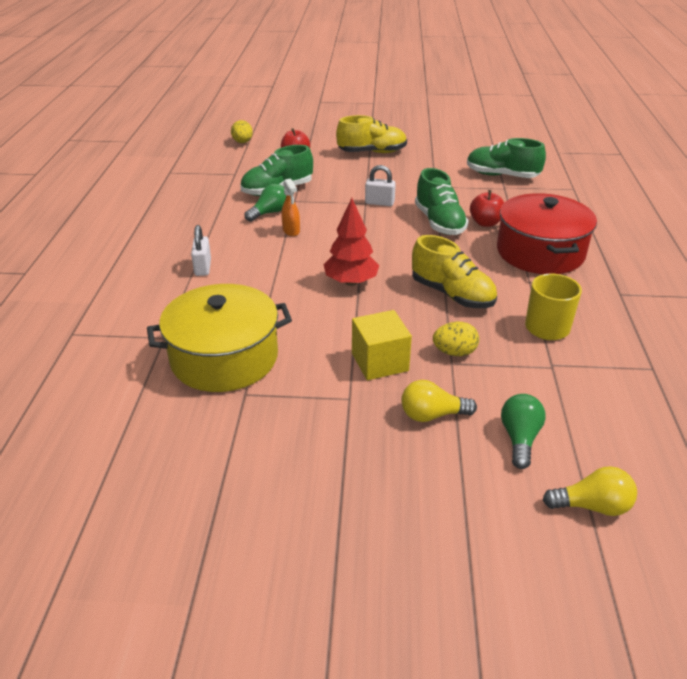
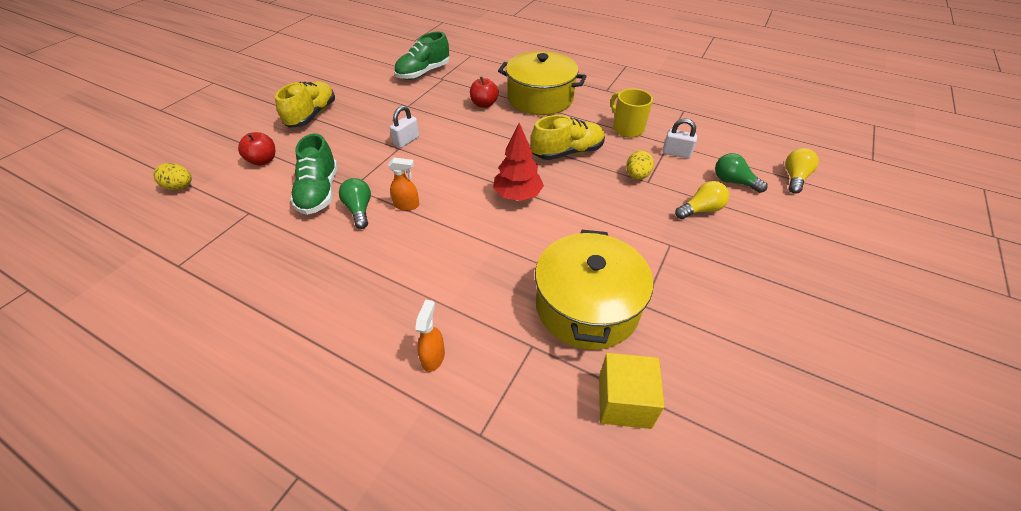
camera: 65 degrees left, 10 degrees up
white padlock [191,225,211,276] -> white padlock moved to [662,119,697,159]
yellow cube [352,310,412,380] -> yellow cube moved to [599,353,665,429]
yellow light bulb [401,380,477,422] -> yellow light bulb turned 135 degrees counterclockwise [675,181,729,219]
green shoe [415,168,469,235] -> none
red pot [497,193,597,274] -> yellow pot [498,51,587,115]
none -> orange spray bottle [415,300,445,372]

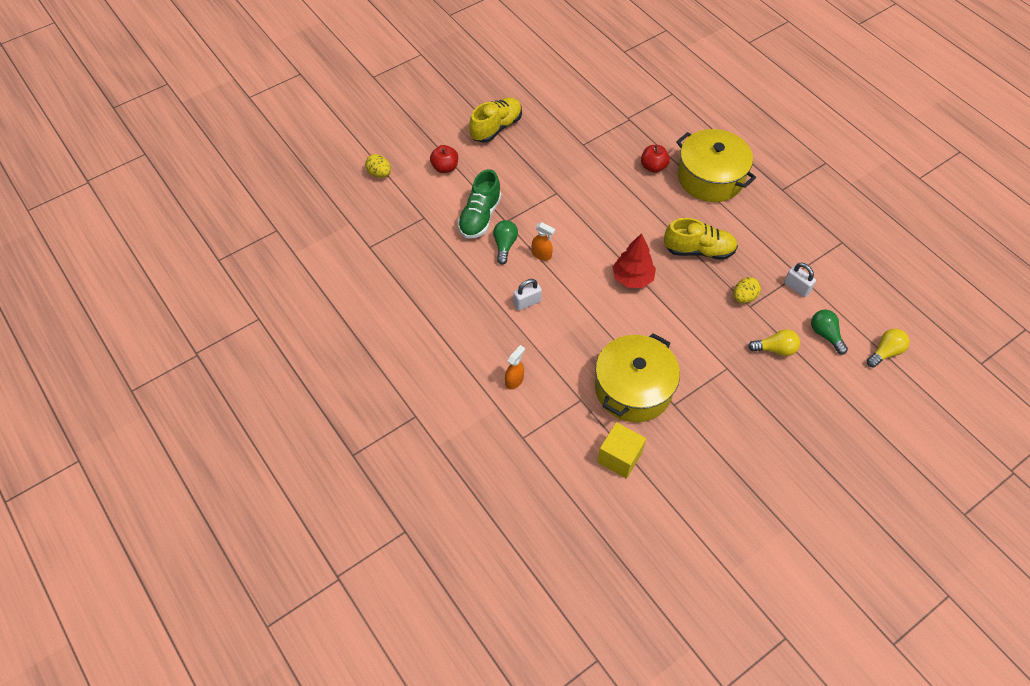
camera: 25 degrees right, 10 degrees up
white padlock [390,106,419,148] -> white padlock moved to [513,279,542,311]
green shoe [394,32,449,80] -> none
yellow mug [611,88,653,138] -> none

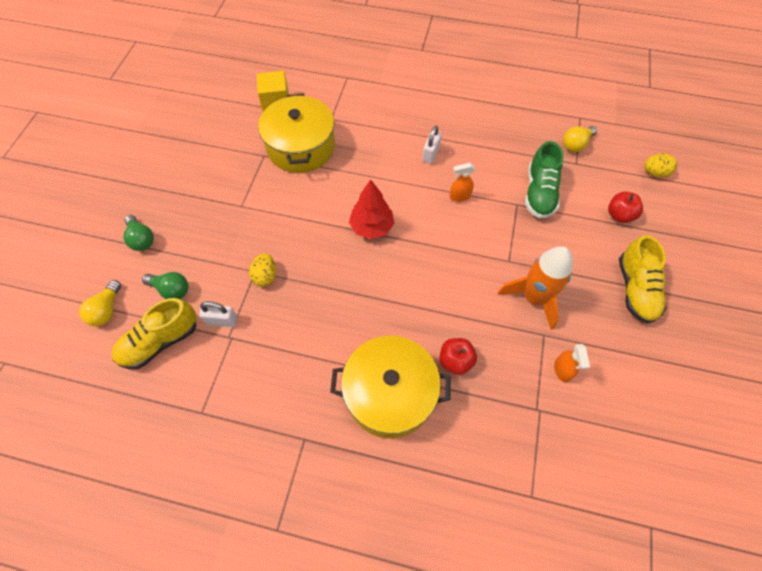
camera: 140 degrees right, 5 degrees up
green shoe [457,169,501,239] -> green shoe turned 150 degrees counterclockwise [525,141,564,218]
green light bulb [493,220,518,265] -> green light bulb moved to [124,215,154,251]
orange spray bottle [505,345,525,390] -> orange spray bottle moved to [554,344,590,382]
yellow shoe [664,218,738,260] -> yellow shoe moved to [111,298,197,369]
yellow light bulb [748,329,800,356] -> yellow light bulb moved to [563,126,597,152]
none -> orange rocket [498,246,573,330]

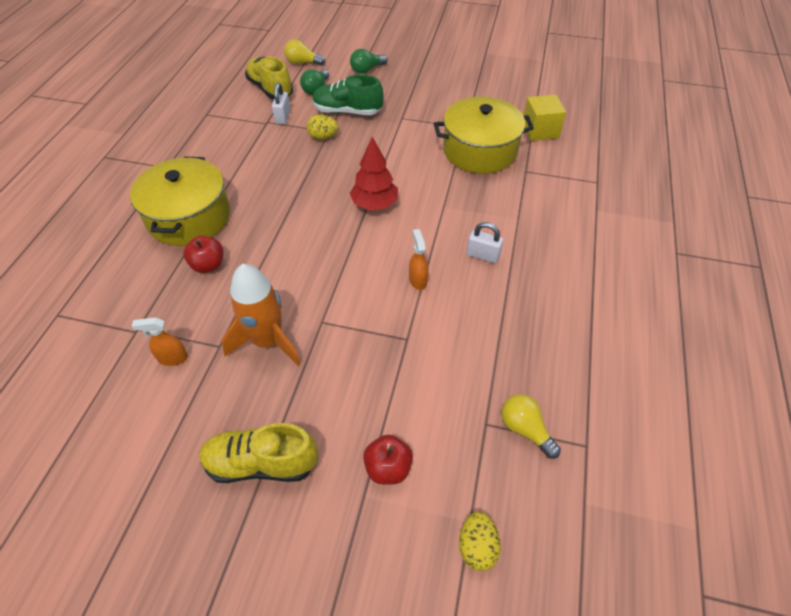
camera: 90 degrees right, 10 degrees down
green shoe [525,141,564,218] -> green shoe moved to [312,75,384,115]

